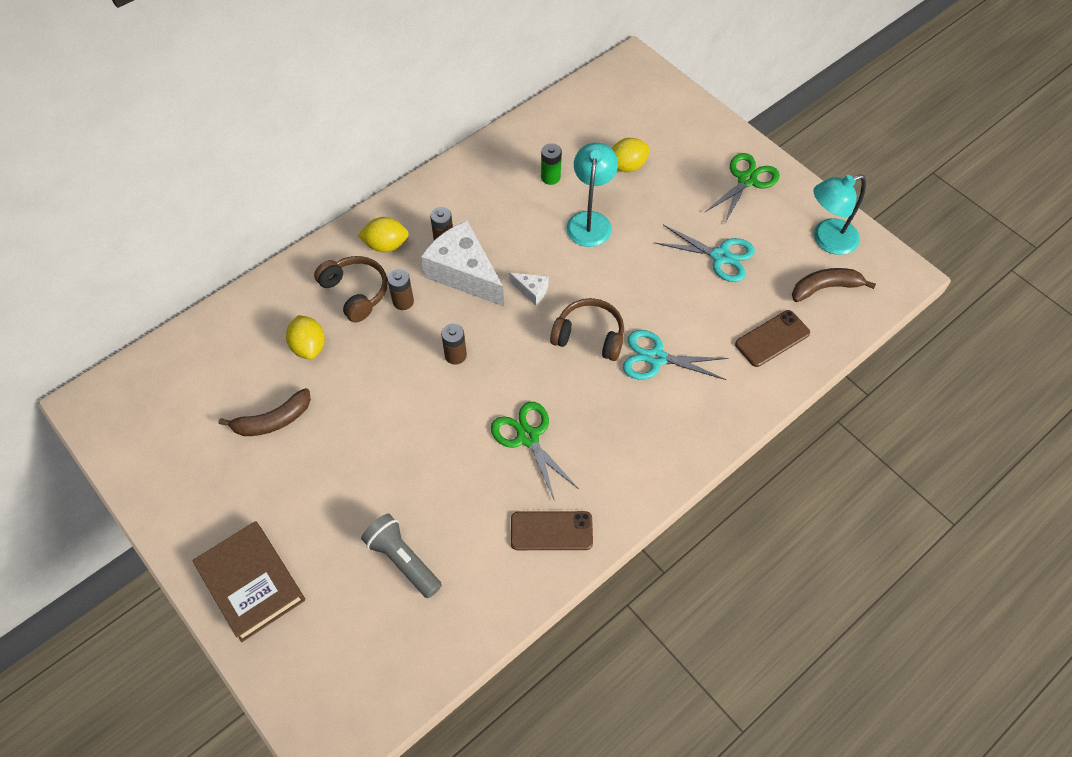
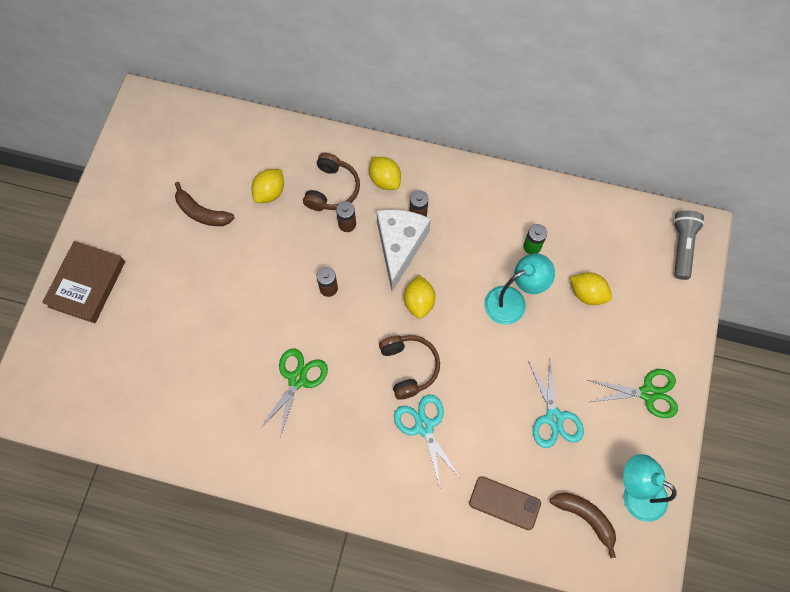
camera: 55 degrees right, 10 degrees up
grey flashlight [361,513,442,598] -> grey flashlight moved to [673,211,704,280]
white cheese [509,273,549,305] -> yellow lemon [404,275,436,319]
brown phone [511,511,593,550] -> none

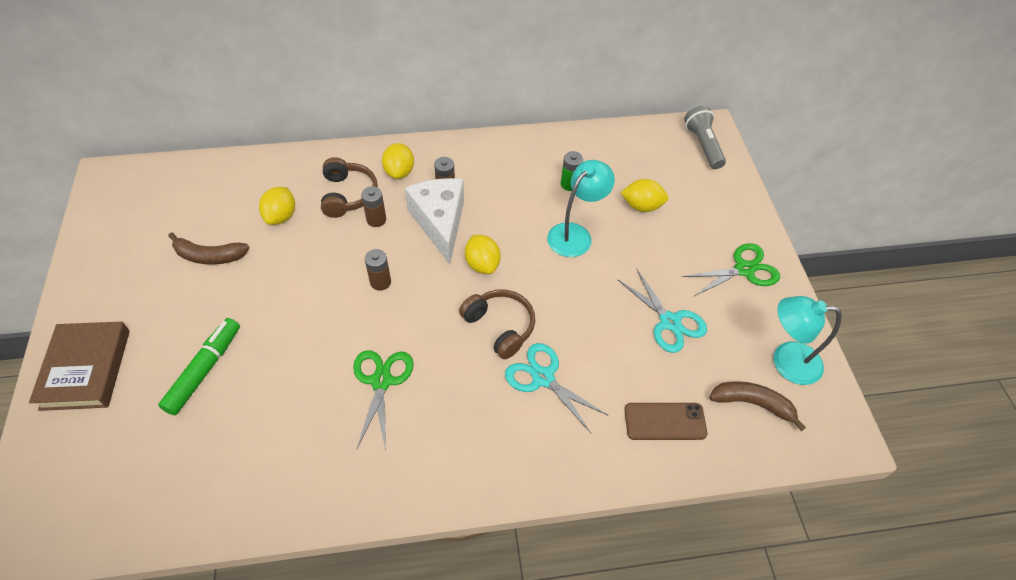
camera: 25 degrees left, 15 degrees down
yellow lemon [369,157,401,190] -> yellow lemon turned 60 degrees clockwise [382,143,414,179]
none -> green marker [158,318,240,415]

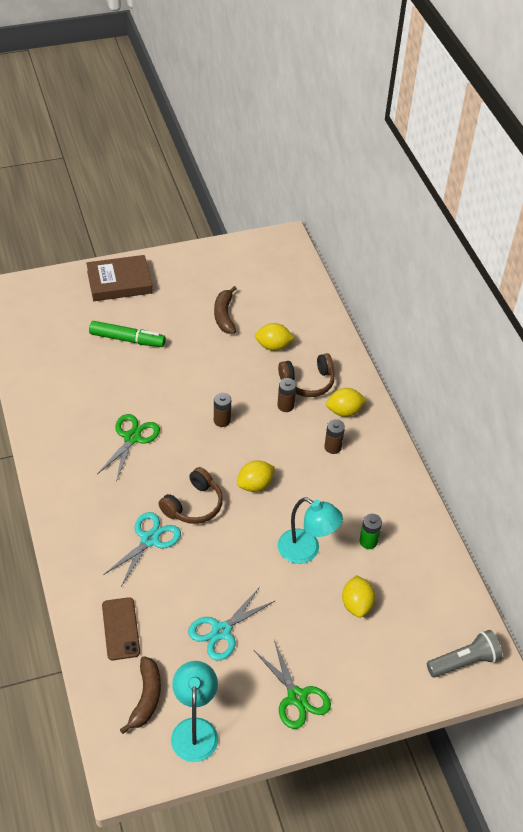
camera: 80 degrees right, 5 degrees down
green scissors [353,350,414,451] -> green scissors turned 60 degrees counterclockwise [98,414,160,482]
white cheese [405,178,464,264] -> none

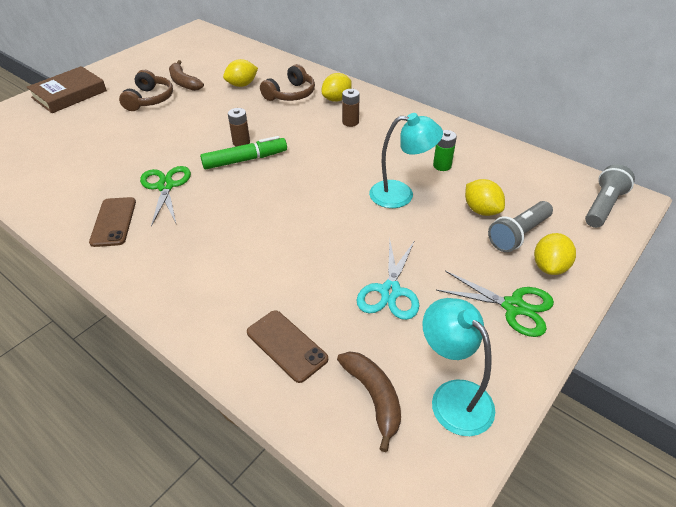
camera: 30 degrees left, 5 degrees down
green marker [89,321,166,347] -> green marker moved to [200,136,287,169]
turquoise scissors [103,512,181,587] -> none
brown headphones [158,467,223,524] -> brown headphones moved to [119,70,173,111]
yellow lemon [237,460,275,492] -> yellow lemon moved to [534,233,576,275]
brown battery [277,378,296,412] -> none
none -> brown phone [89,197,136,247]
none -> grey flashlight [488,201,553,252]

